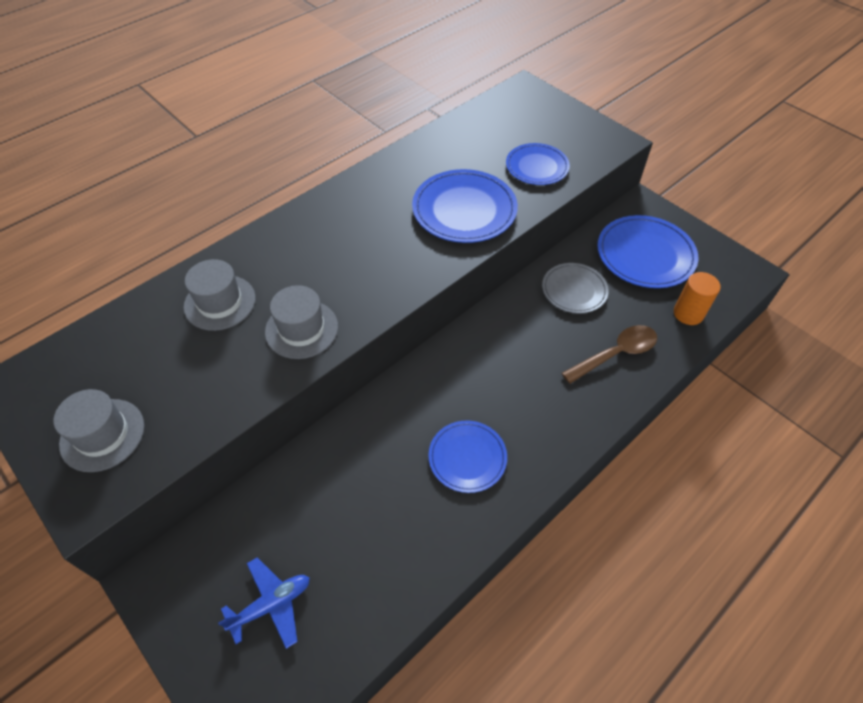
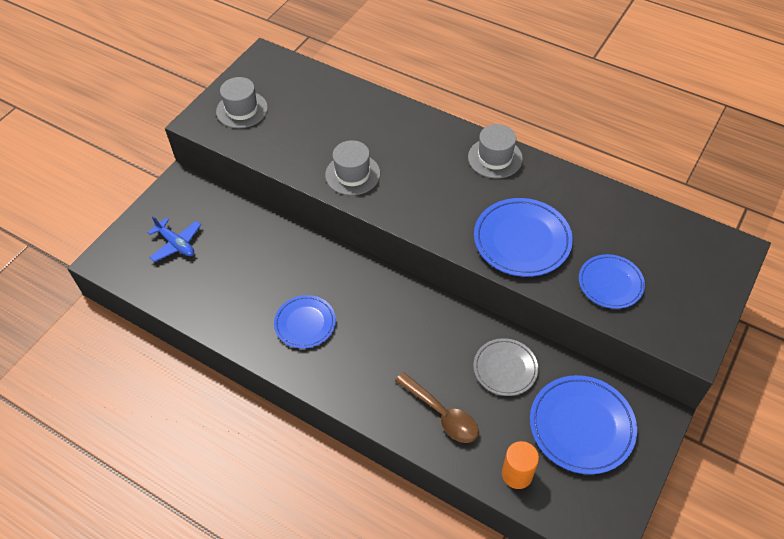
camera: 75 degrees right, 0 degrees up
grey hat [184,259,256,331] -> grey hat moved to [468,124,523,179]

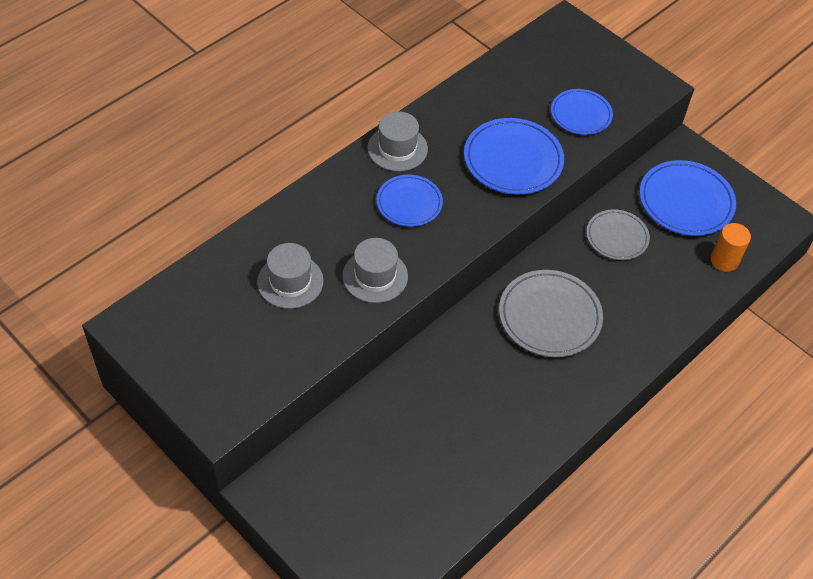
camera: 80 degrees left, 0 degrees up
blue plane [147,215,201,262] -> none
grey hat [216,77,268,128] -> grey hat moved to [257,243,324,309]
blue plate [274,295,336,349] -> blue plate moved to [376,175,443,227]
brown spoon [395,372,479,443] -> none
none -> grey plate [499,270,603,357]

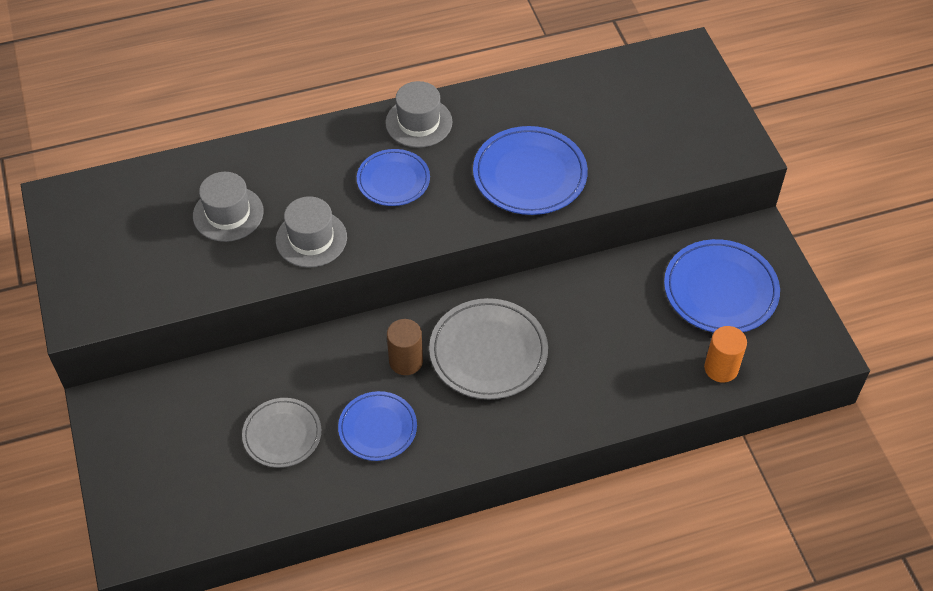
camera: 30 degrees right, 0 degrees up
blue plate [551,89,613,135] -> blue plate moved to [338,391,417,461]
grey plate [586,209,650,260] -> grey plate moved to [242,398,321,468]
none -> brown cylinder [387,319,423,375]

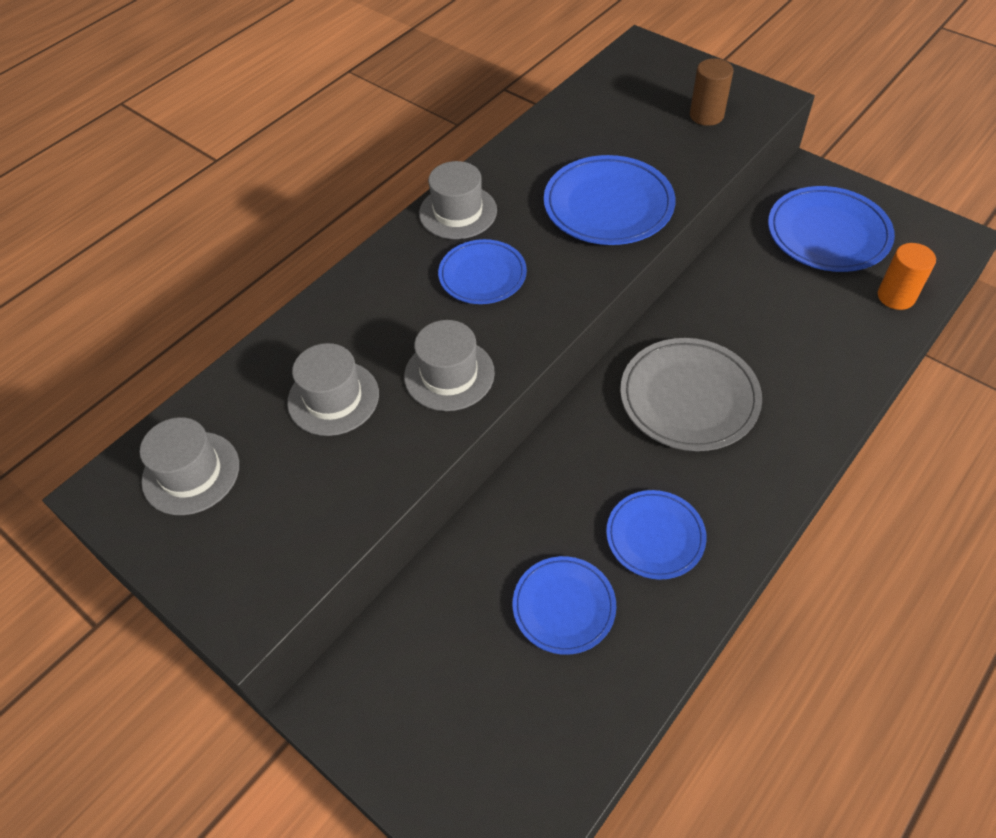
camera: 30 degrees left, 0 degrees up
grey plate [242,398,321,468] -> blue plate [513,556,616,655]
brown cylinder [387,319,423,375] -> brown cylinder moved to [690,58,733,126]
none -> grey hat [140,417,239,515]

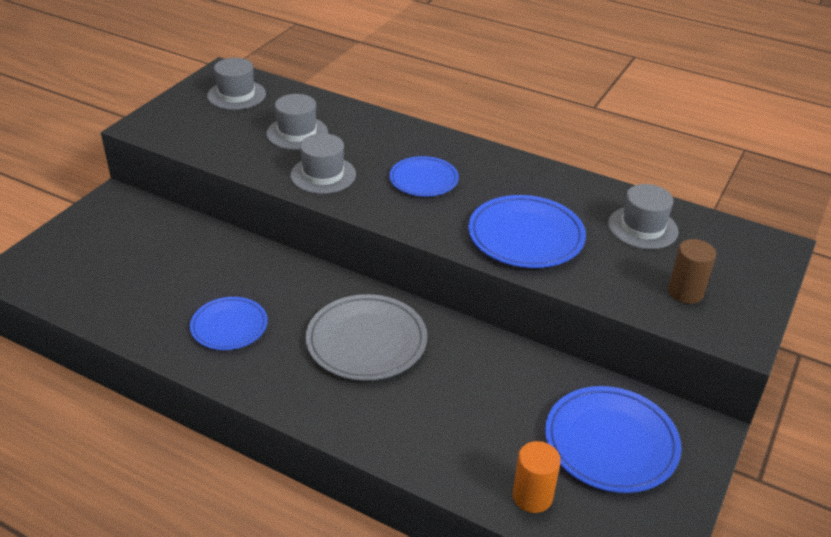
camera: 75 degrees right, 15 degrees down
grey hat [419,161,497,239] -> grey hat moved to [608,184,678,249]
blue plate [513,556,616,655] -> none

